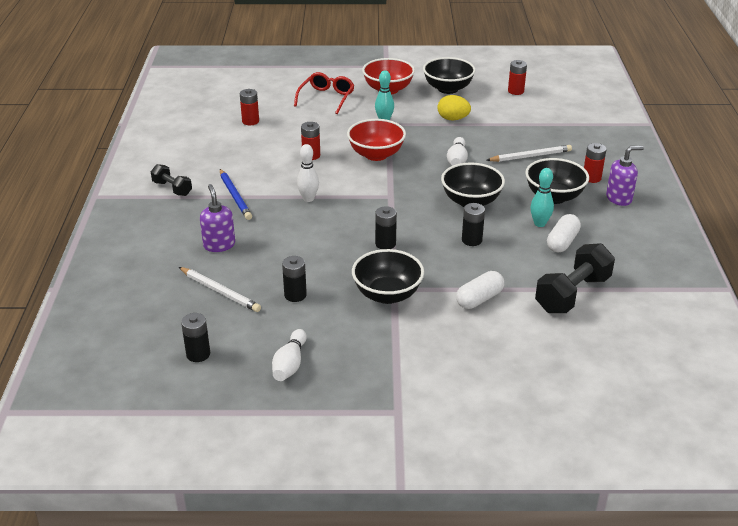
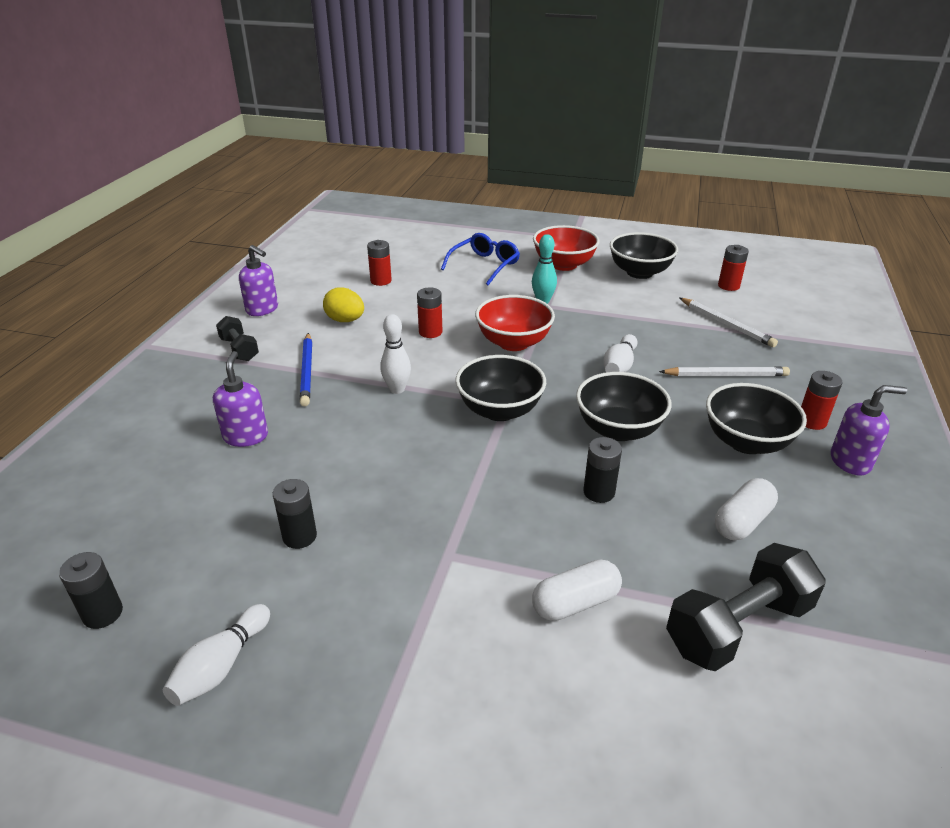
camera: 15 degrees right, 0 degrees up
white pencil [179,267,261,312] -> white pencil moved to [680,298,778,347]
red glasses [294,72,355,114] -> blue glasses [441,233,520,285]
black bowl [352,249,424,304] -> black bowl moved to [455,355,546,421]
black battery [375,206,397,249] -> none
yellow egg [437,95,471,120] -> yellow egg moved to [323,287,364,322]
turquoise bowling pin [530,168,554,227] -> none
none -> purple soap dispenser [239,245,278,316]

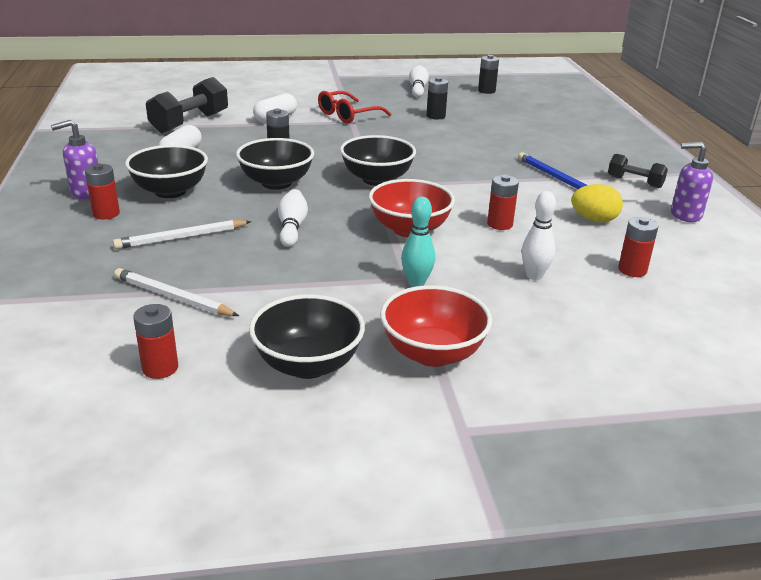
camera: 155 degrees right, 5 degrees down
purple soap dispenser [213,351,268,447] -> none
white bowling pin [380,314,411,394] -> white bowling pin moved to [521,191,556,280]
blue glasses [441,233,520,285] -> none
none -> red glasses [318,91,391,124]

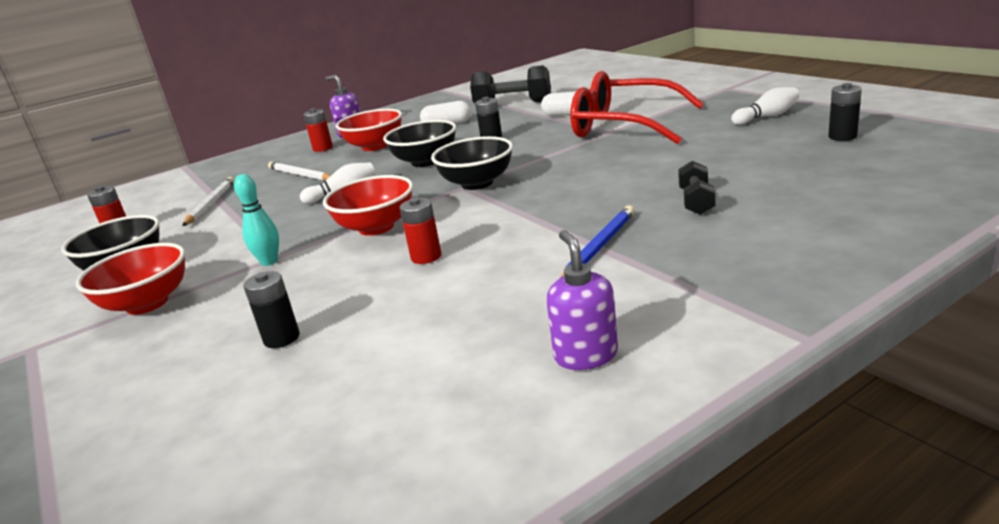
camera: 70 degrees right, 5 degrees down
black bowl [125,145,208,198] -> red bowl [336,109,402,151]
red glasses [318,91,391,124] -> red glasses [570,71,704,144], size x1.75
black battery [426,77,448,120] -> black battery moved to [244,271,300,348]
white bowling pin [521,191,556,280] -> none
yellow egg [571,184,623,222] -> none
black dumbbell [608,154,668,188] -> black dumbbell moved to [678,161,716,215]
red battery [618,217,658,277] -> none

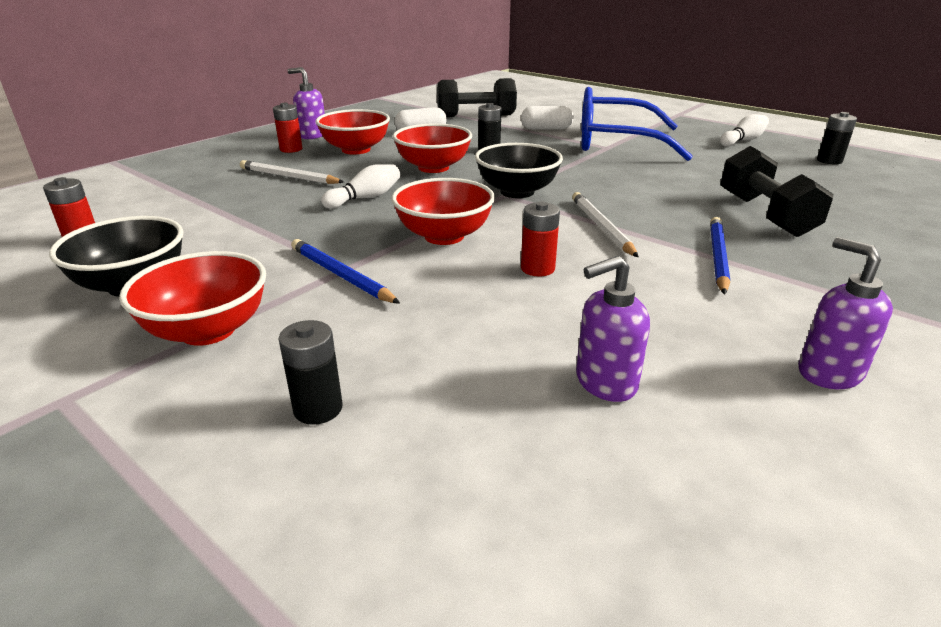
camera: 20 degrees left, 5 degrees up
white pencil [182,177,235,226] -> white pencil moved to [572,192,639,257]
turquoise bowling pin [234,174,279,266] -> blue pencil [291,239,400,304]
black battery [244,271,300,348] -> black battery moved to [278,320,343,425]
black bowl [383,120,456,167] -> red bowl [393,123,472,173]
red glasses [570,71,704,144] -> blue glasses [581,87,693,161]
black dumbbell [678,161,716,215] -> black dumbbell [720,146,833,237], size x1.74
none -> purple soap dispenser [576,256,650,402]

